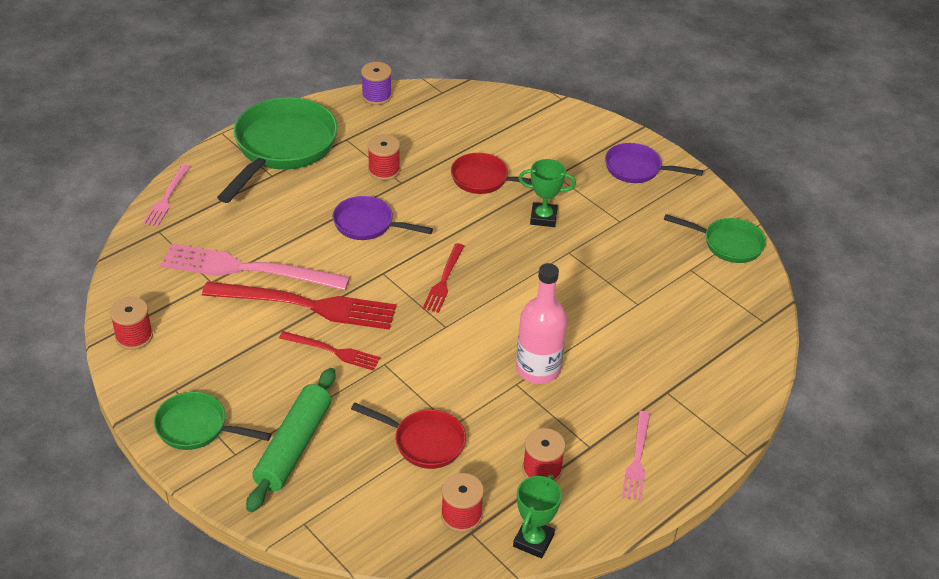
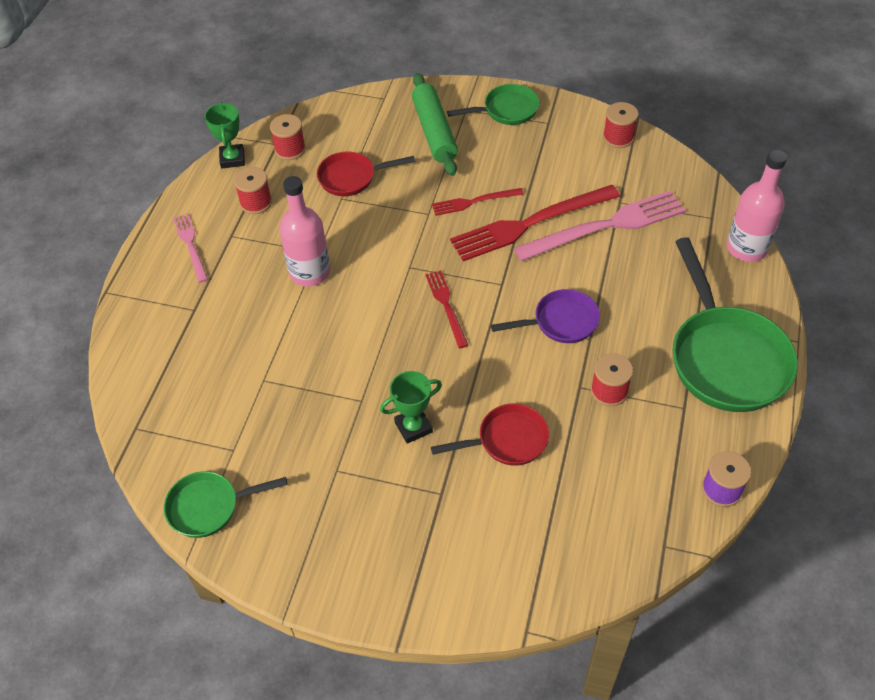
camera: 150 degrees right, 10 degrees up
pink fork [143,164,190,227] -> pink bottle [727,150,787,262]
purple pan [605,143,703,183] -> none

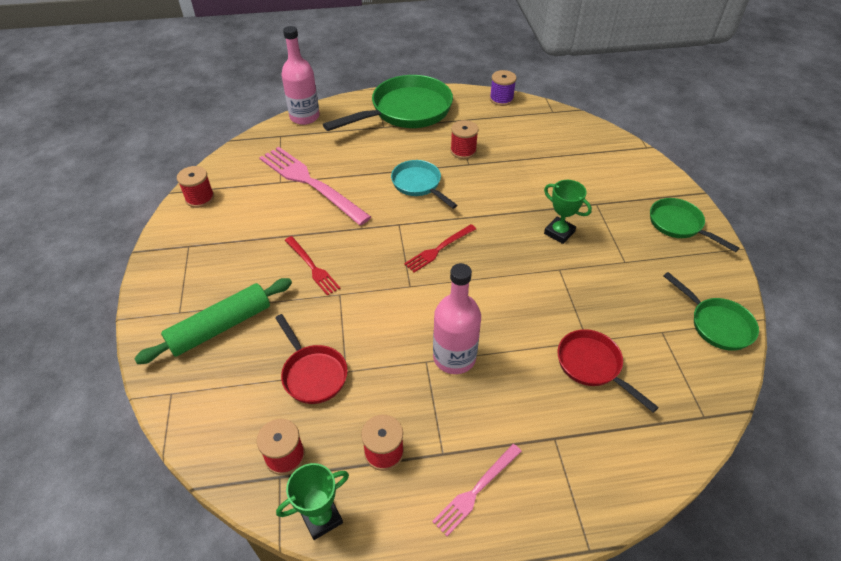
camera: 115 degrees left, 5 degrees down
red pan [431,404,549,466] -> red pan moved to [558,329,659,413]
green pan [447,84,539,125] -> green pan moved to [650,198,739,252]
red fork [450,185,620,261] -> none
purple pan [491,289,600,343] -> turquoise pan [391,160,457,209]

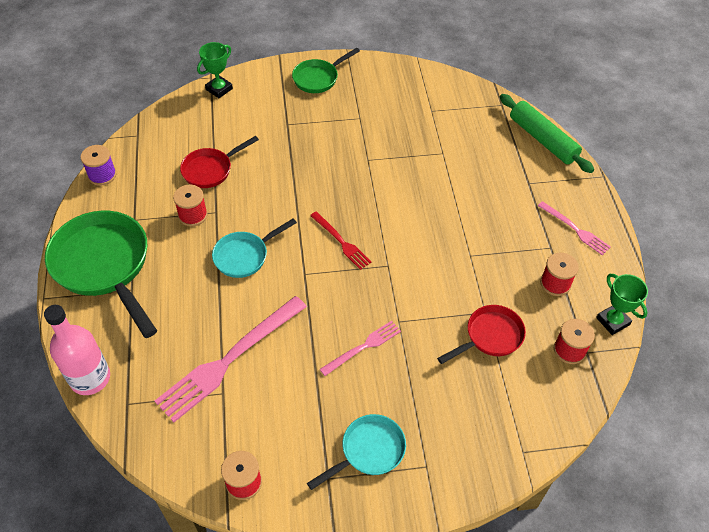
camera: 90 degrees left, 5 degrees up
green rolling pin [134,278,292,364] -> green rolling pin moved to [500,94,594,173]
red fork [285,236,340,296] -> pink fork [320,321,401,376]
pink bottle [433,263,481,374] -> none
green trophy [544,180,592,244] -> green trophy moved to [197,42,233,98]
red pan [558,329,659,413] -> red pan moved to [180,136,259,188]
green pan [663,272,759,351] -> none
none -> turquoise pan [307,414,406,490]

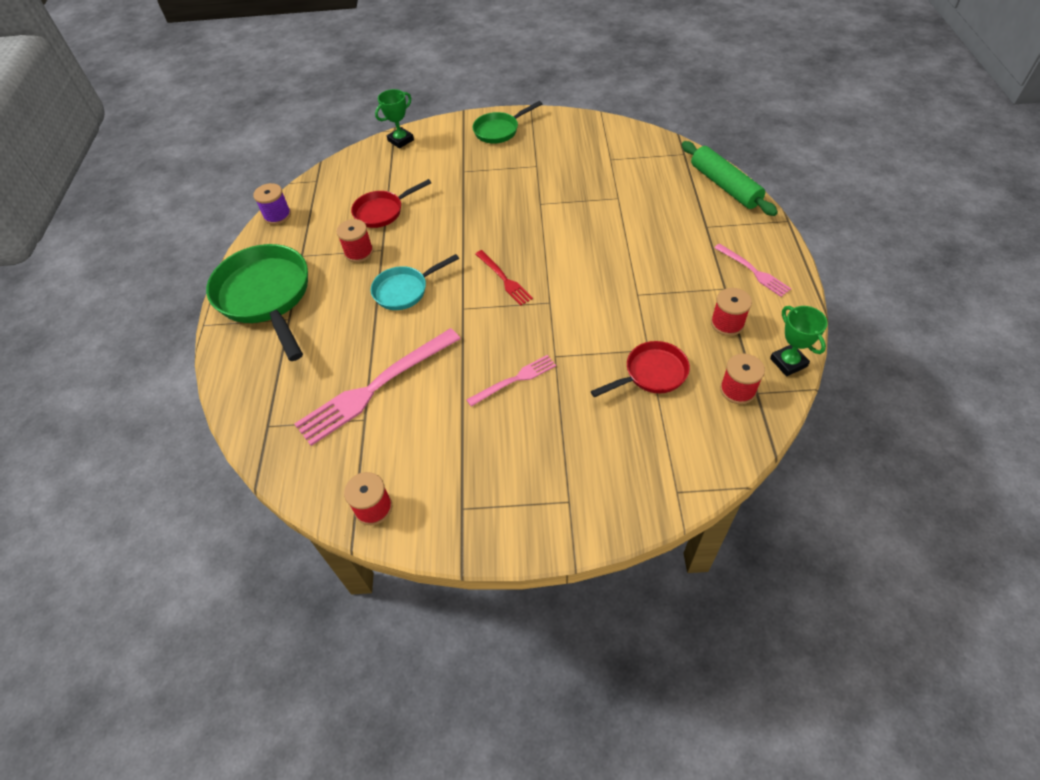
camera: 10 degrees right, 0 degrees up
pink bottle [44,305,110,395] -> none
turquoise pan [307,414,406,490] -> none

